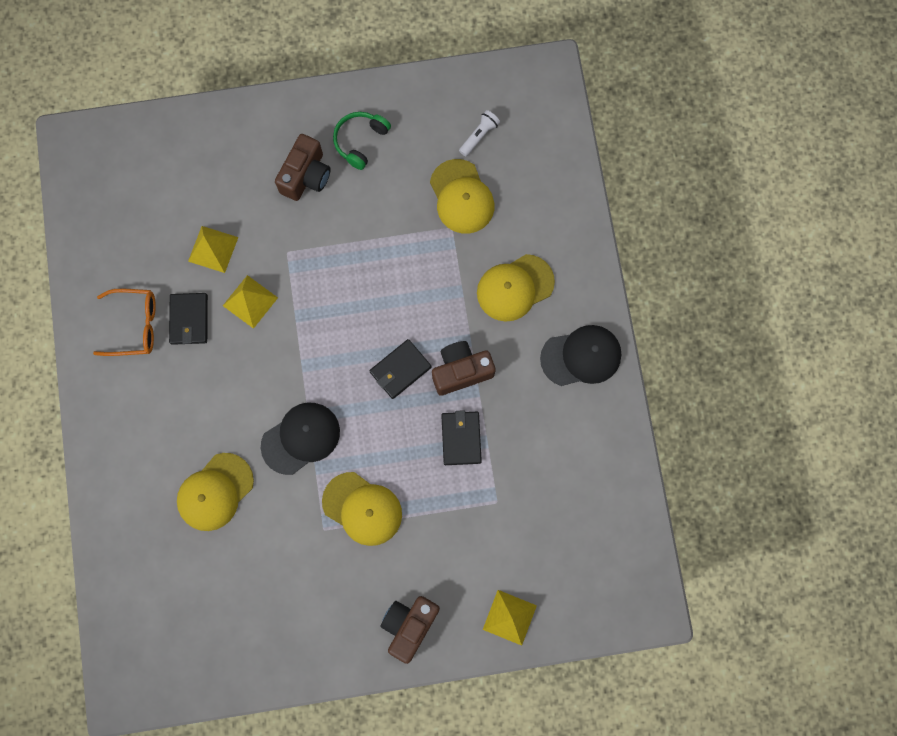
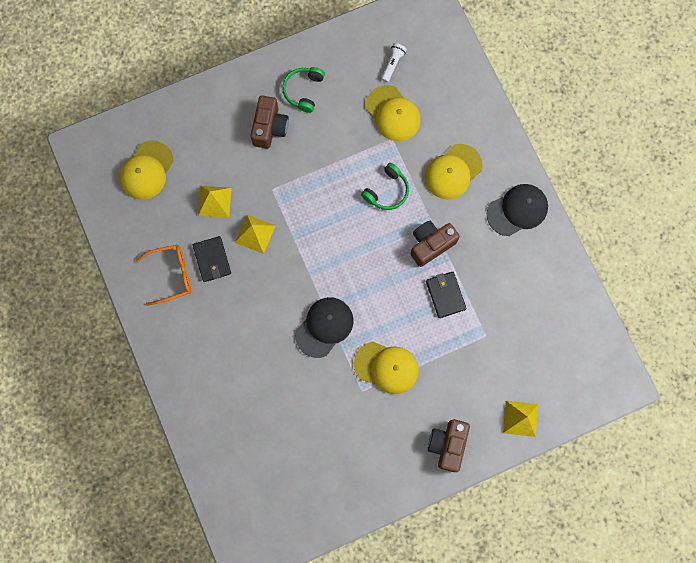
camera: 15 degrees left, 0 degrees up
yellow cap [177,453,254,531] -> yellow cap moved to [119,140,174,200]
black wallet [369,339,431,399] -> none
none -> green headphones [361,163,409,210]

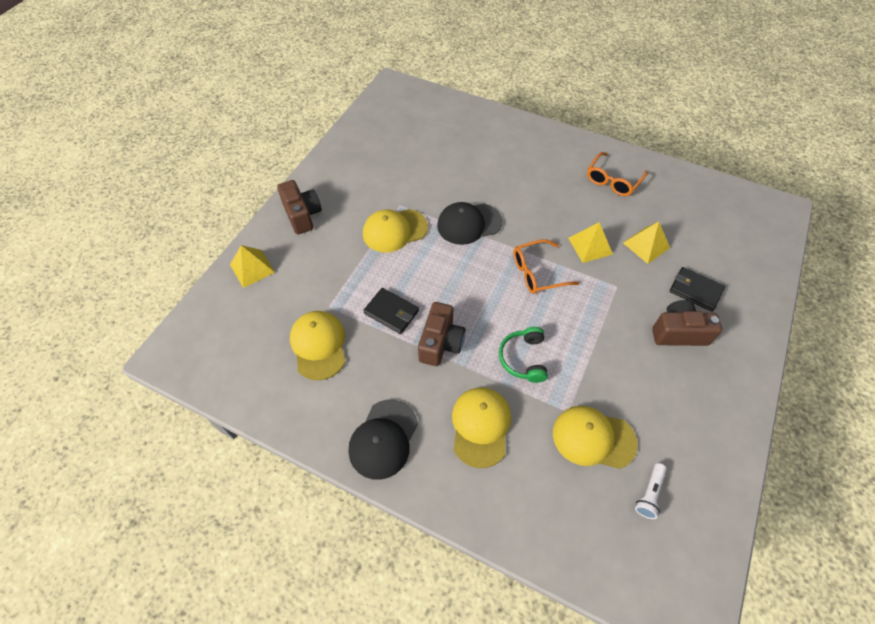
camera: 140 degrees right, 20 degrees down
yellow cap [119,140,174,200] -> yellow cap moved to [290,311,345,381]
black wallet [193,236,231,282] -> black wallet moved to [670,267,725,312]
brown camera [250,95,289,149] -> brown camera turned 120 degrees clockwise [652,300,722,346]
green headphones [282,67,325,113] -> none
black cap [295,297,354,358] -> black cap turned 75 degrees clockwise [437,202,502,245]
white flashlight [381,43,407,82] -> white flashlight turned 45 degrees clockwise [635,463,667,519]
none -> orange glasses [513,239,580,294]

